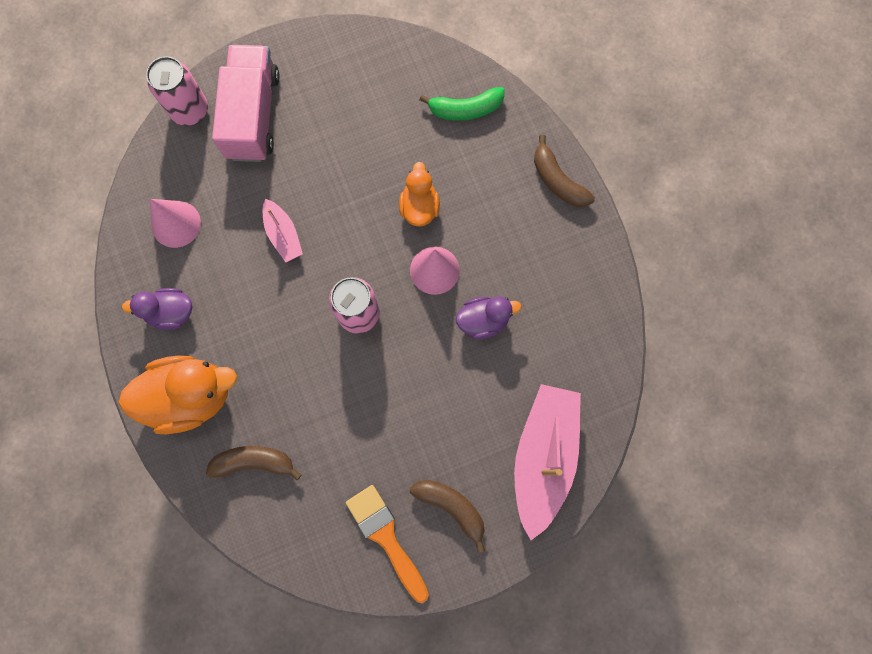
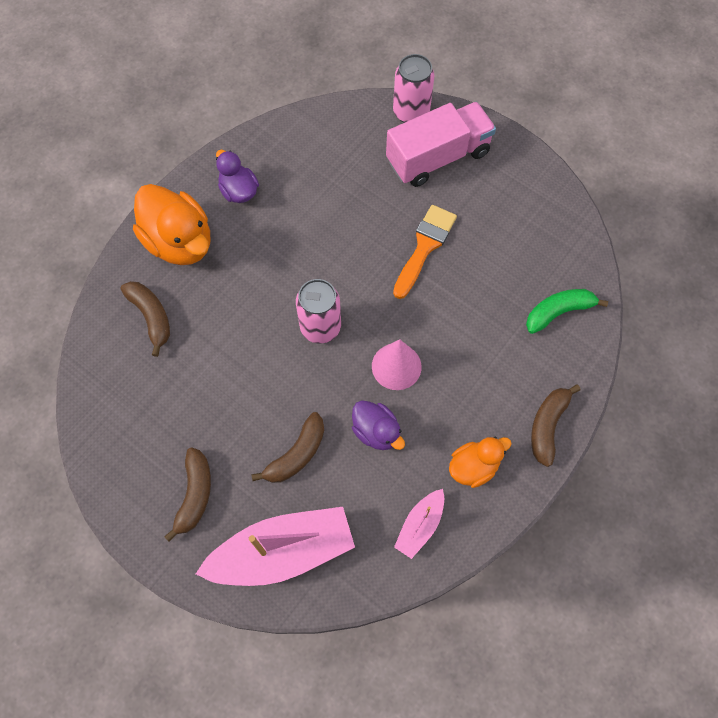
camera: 60 degrees right, 10 degrees down
pink cone [150,199,201,248] -> none
pink boat [262,199,303,262] -> pink boat moved to [394,489,444,559]
orange brush [346,485,429,603] -> orange brush moved to [393,205,457,299]
orange duck [399,162,440,227] -> orange duck moved to [449,436,512,488]
green banana [420,87,505,121] -> green banana turned 105 degrees clockwise [526,289,608,334]
none -> brown banana [251,412,324,483]

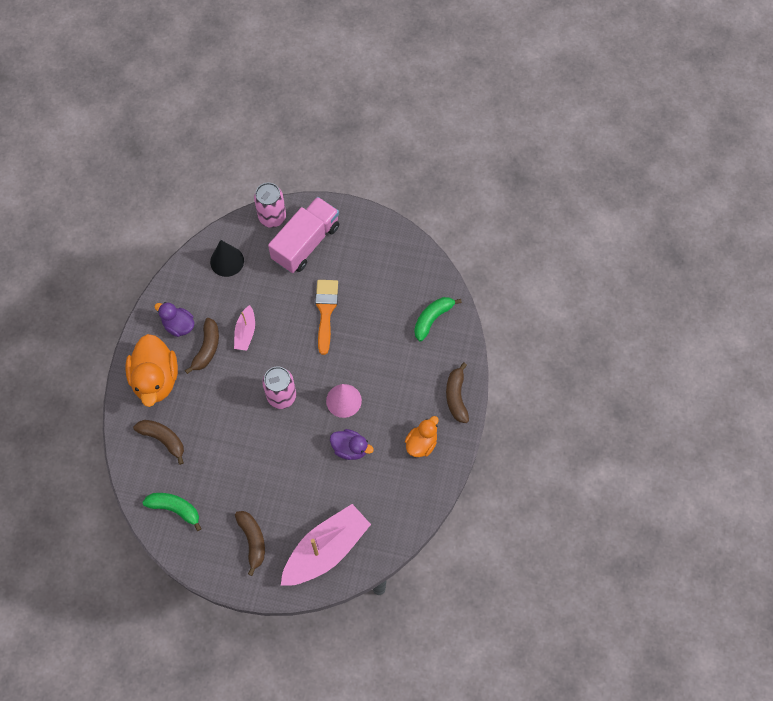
camera: 25 degrees left, 0 degrees up
orange duck [133,184,211,265] -> orange duck turned 60 degrees clockwise [125,334,178,407]
brown banana [251,412,324,483] -> brown banana moved to [185,318,219,374]
pink boat [394,489,444,559] -> pink boat moved to [234,305,255,351]
none -> green banana [143,493,202,531]
none -> black cone [210,240,244,277]

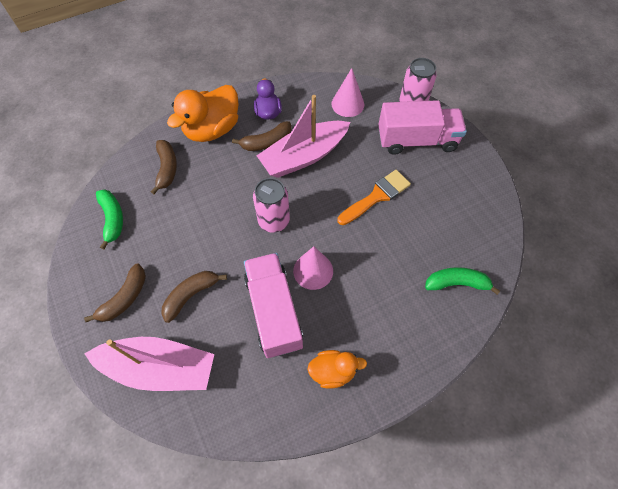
camera: 50 degrees right, 5 degrees down
black cone [210,240,244,277] -> pink cone [331,68,364,117]
pink boat [234,305,255,351] -> pink boat [256,95,350,178], size x2.01
purple duck [330,429,374,460] -> pink truck [244,253,303,358]
brown banana [446,363,469,423] -> brown banana moved to [161,271,227,323]

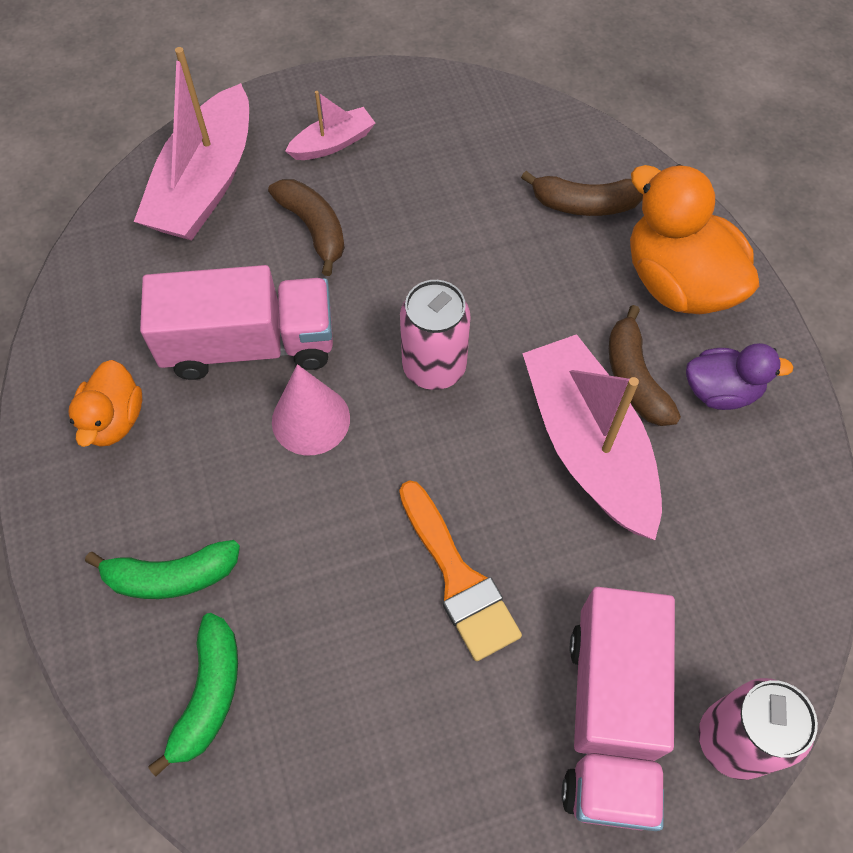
camera: 100 degrees right, 0 degrees up
brown banana [84,263,146,322] -> pink boat [285,91,375,160]
green banana [96,189,123,249] -> green banana moved to [85,540,240,599]
pink cone [331,68,364,117] -> none

